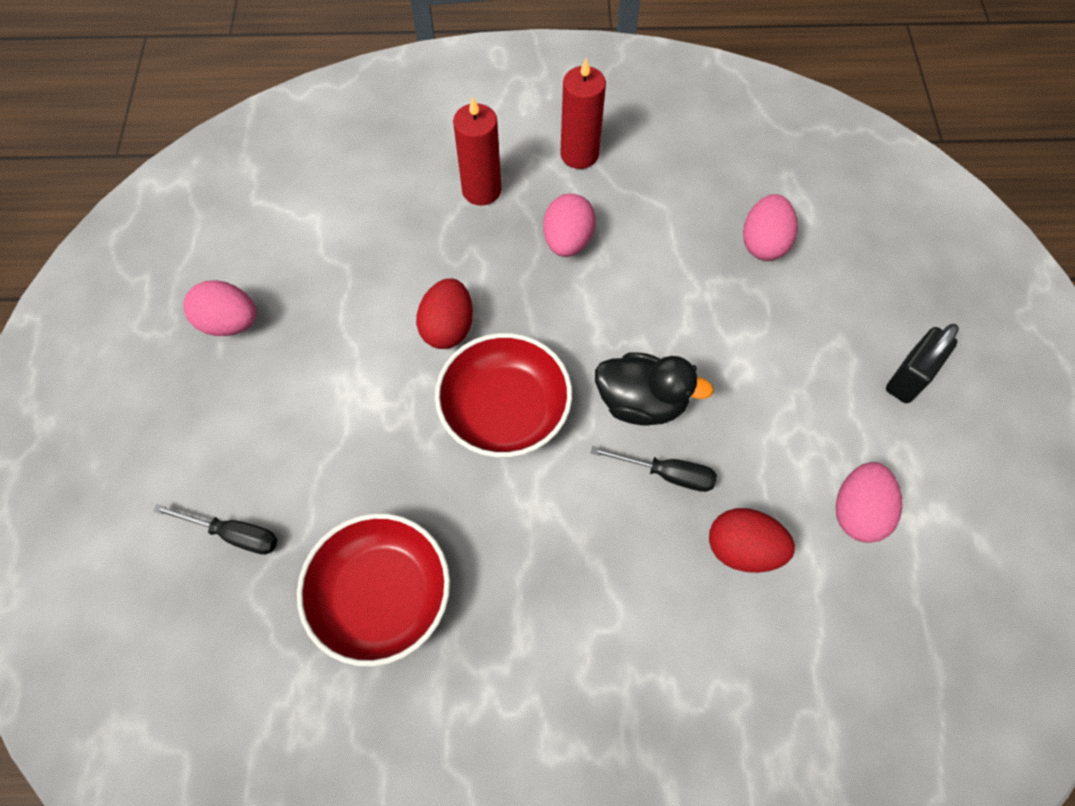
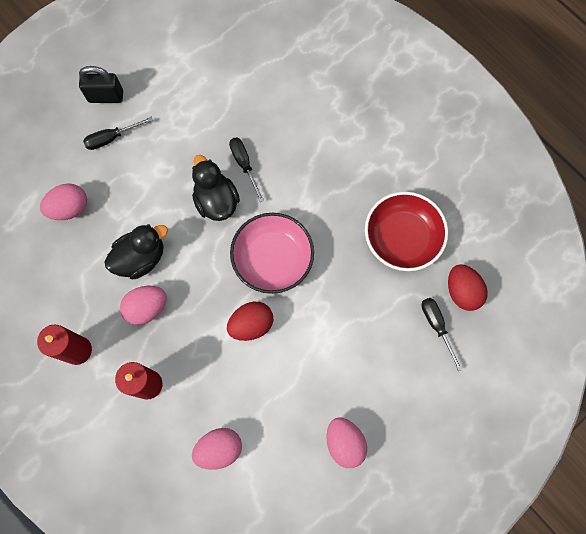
camera: 130 degrees left, 10 degrees up
red bowl [435,333,572,457] -> pink bowl [230,213,314,294]
red egg [709,508,795,573] -> red egg moved to [448,264,488,311]
pink egg [836,462,903,543] -> pink egg moved to [192,428,242,470]
none -> black screwdriver [83,117,153,150]
none -> black duck [105,224,168,279]

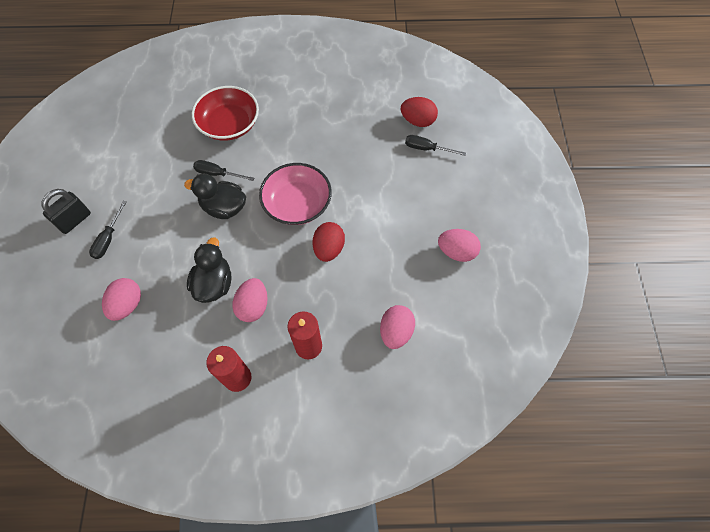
camera: 50 degrees left, 10 degrees down
red bowl [365,192,448,271] -> red bowl moved to [192,86,259,141]

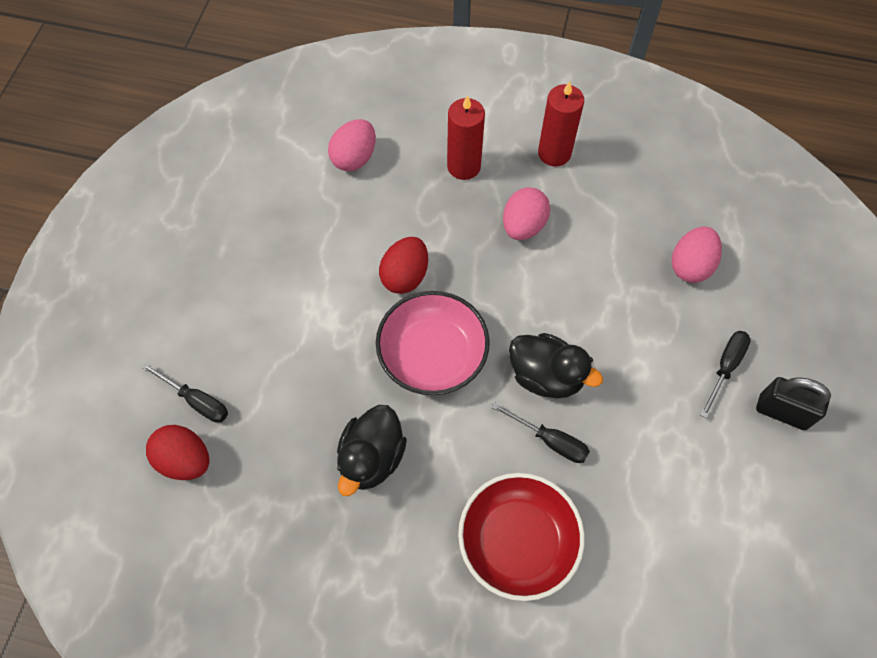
camera: 165 degrees left, 0 degrees up
black padlock [42,189,91,234] -> black padlock turned 60 degrees clockwise [756,377,831,430]
black duck [187,237,231,303] -> black duck moved to [337,405,407,496]
pink egg [438,229,481,262] -> none

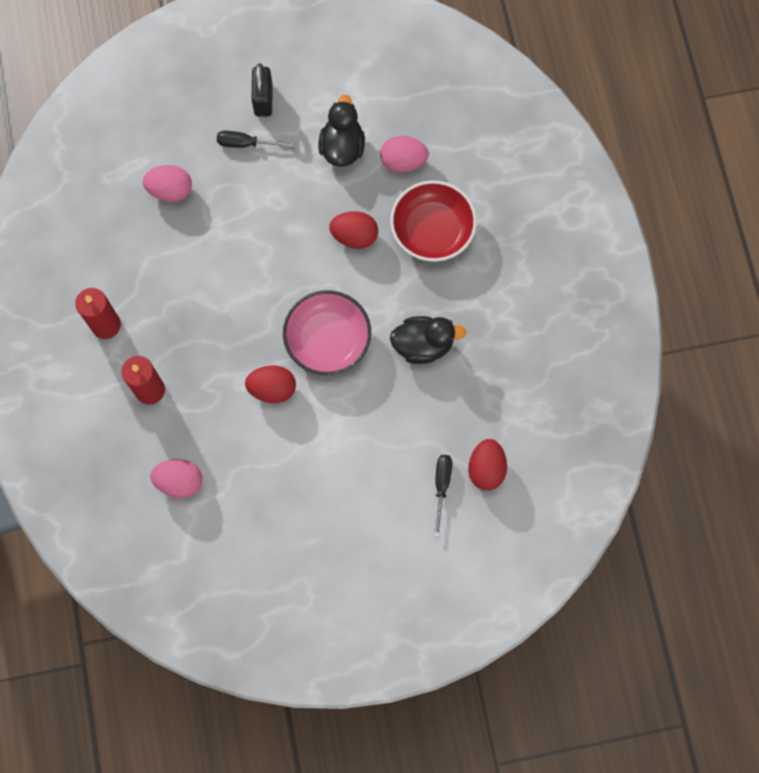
camera: 115 degrees left, 10 degrees up
black screwdriver [491,402,590,463] -> red egg [329,211,378,249]
pink egg [503,187,550,240] -> pink egg moved to [380,136,429,173]
black duck [509,333,603,399] -> black duck moved to [318,94,365,167]

